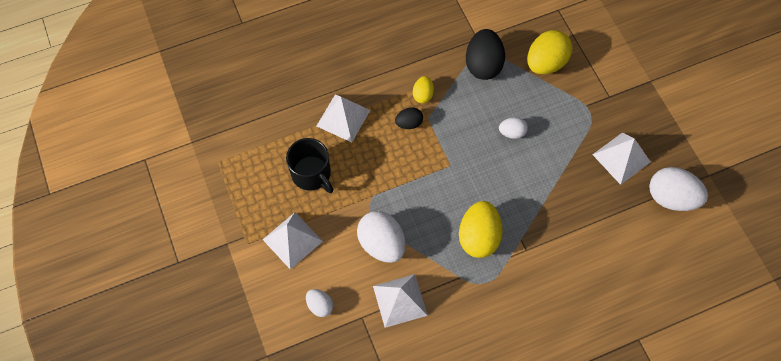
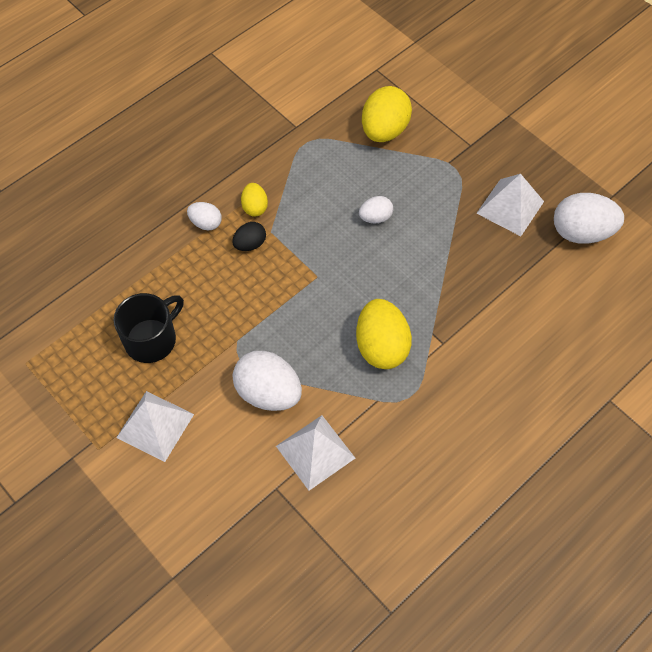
camera: 20 degrees left, 5 degrees down
black mug [286,138,334,193] -> black mug turned 75 degrees counterclockwise [114,293,184,363]
white egg [306,289,333,317] -> white egg moved to [187,202,222,230]
white pyramid [317,94,370,142] -> none
black egg [466,29,505,80] -> none

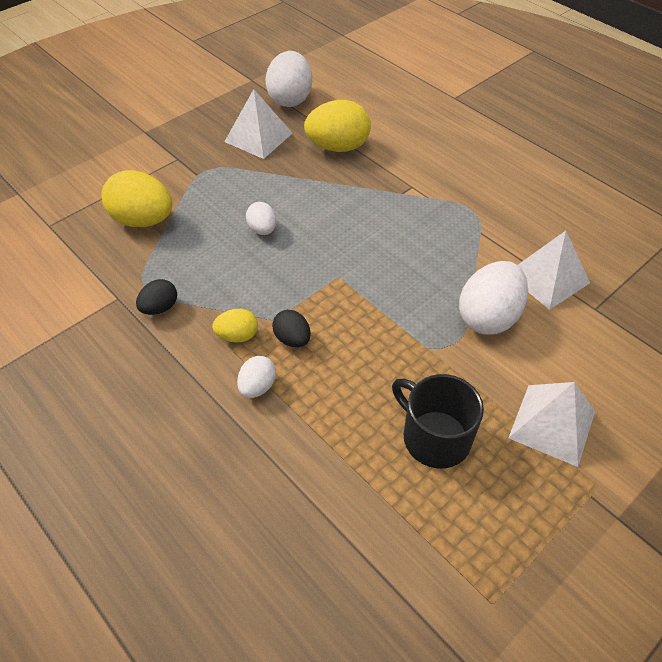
camera: 90 degrees left, 10 degrees down
yellow egg [356,299,412,369] -> yellow egg moved to [304,100,371,152]
none -> black egg [136,279,177,315]

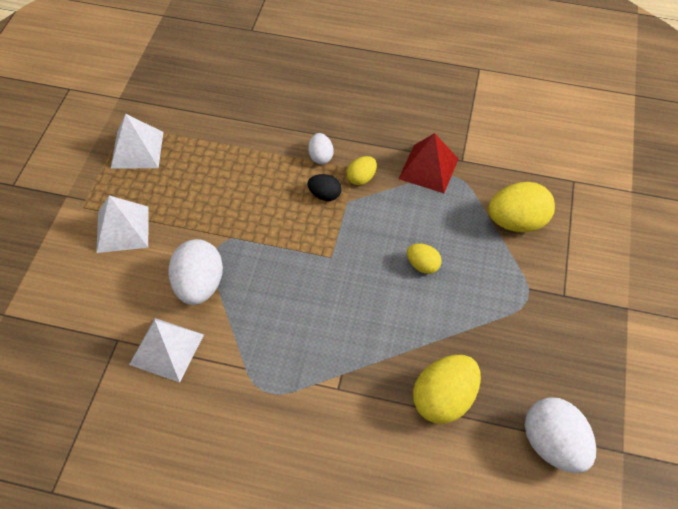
camera: 145 degrees right, 5 degrees up
black egg [136,279,177,315] -> red pyramid [399,133,458,193]
white pyramid [224,89,292,159] -> white pyramid moved to [111,114,163,169]
white egg [246,202,276,235] -> yellow egg [407,244,442,274]
black mug [392,374,484,468] -> none

